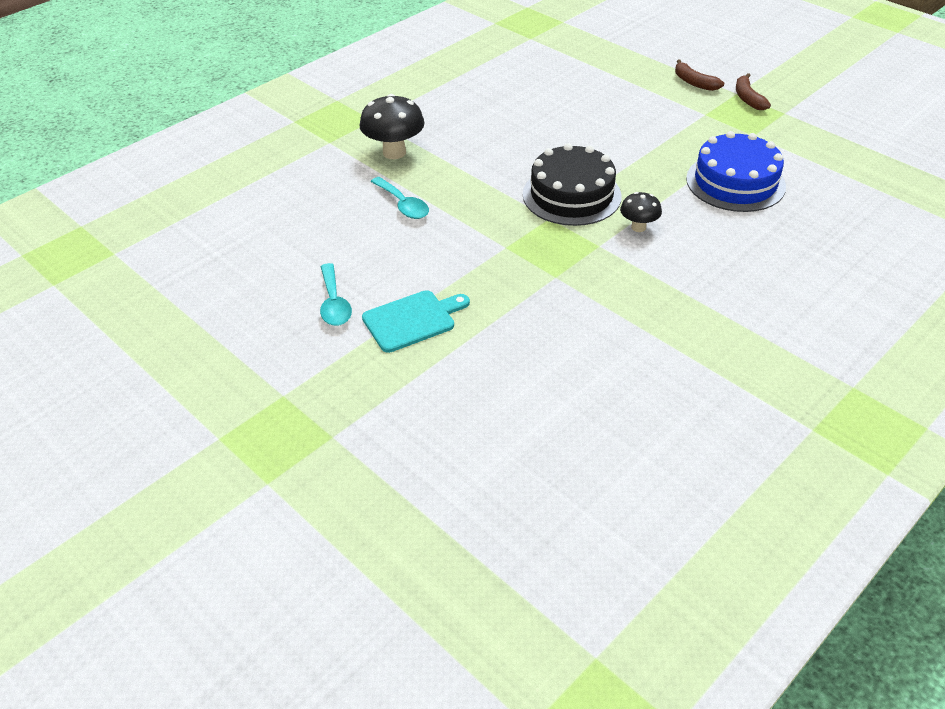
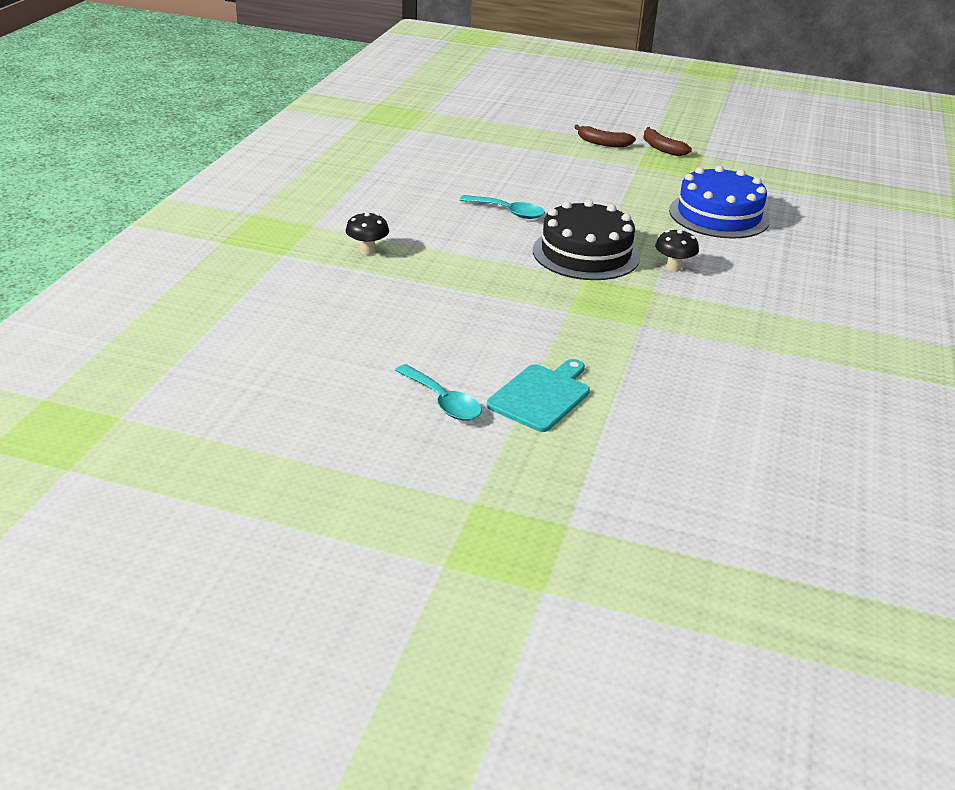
camera: 30 degrees left, 10 degrees down
black mushroom [360,94,424,159] -> black mushroom [346,212,389,255], size x0.58
turquoise spoon [371,177,429,219] -> turquoise spoon moved to [460,195,545,219]

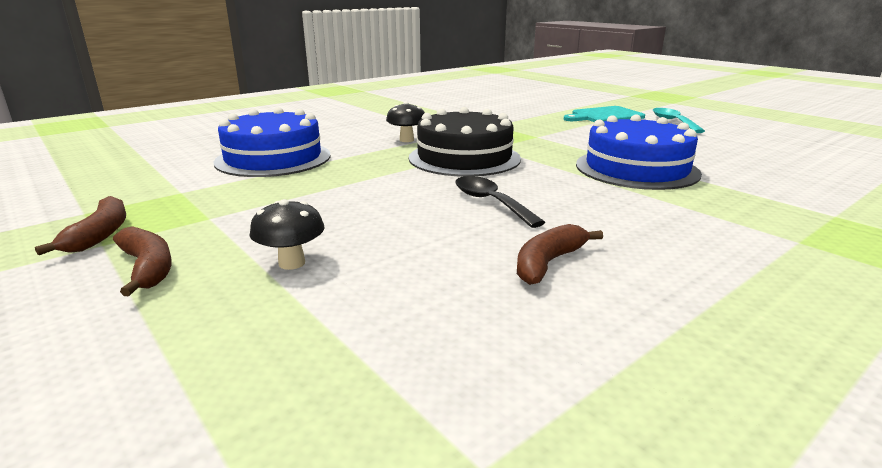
camera: 145 degrees left, 10 degrees down
black mushroom [346,212,389,255] -> black mushroom moved to [250,199,325,270]
turquoise spoon [460,195,545,219] -> black spoon [455,176,545,228]
none -> brown banana [517,224,603,285]
none -> blue cake [576,115,702,190]

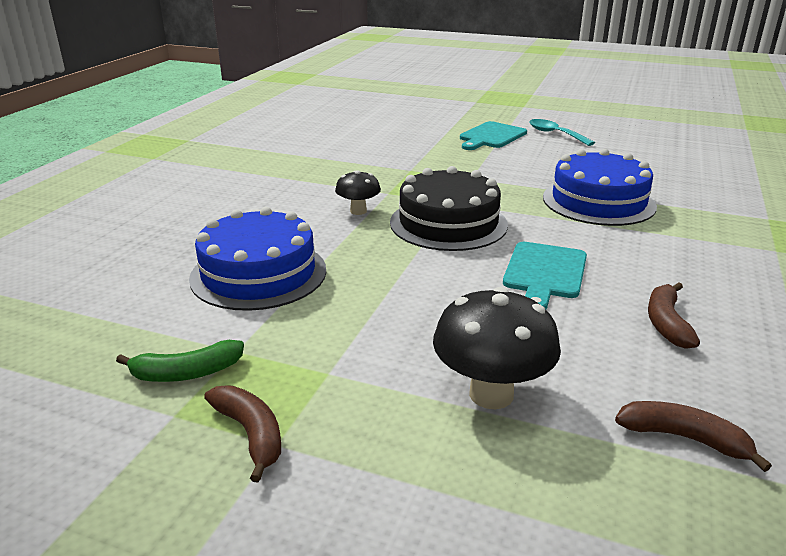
camera: 30 degrees left, 5 degrees up
brown banana [113,226,172,296] -> brown banana moved to [615,401,772,472]
black mushroom [250,199,325,270] -> black mushroom [433,287,561,409], size x1.73
black spoon [455,176,545,228] -> turquoise cutting board [503,242,587,309]
none -> green banana [116,340,244,382]

